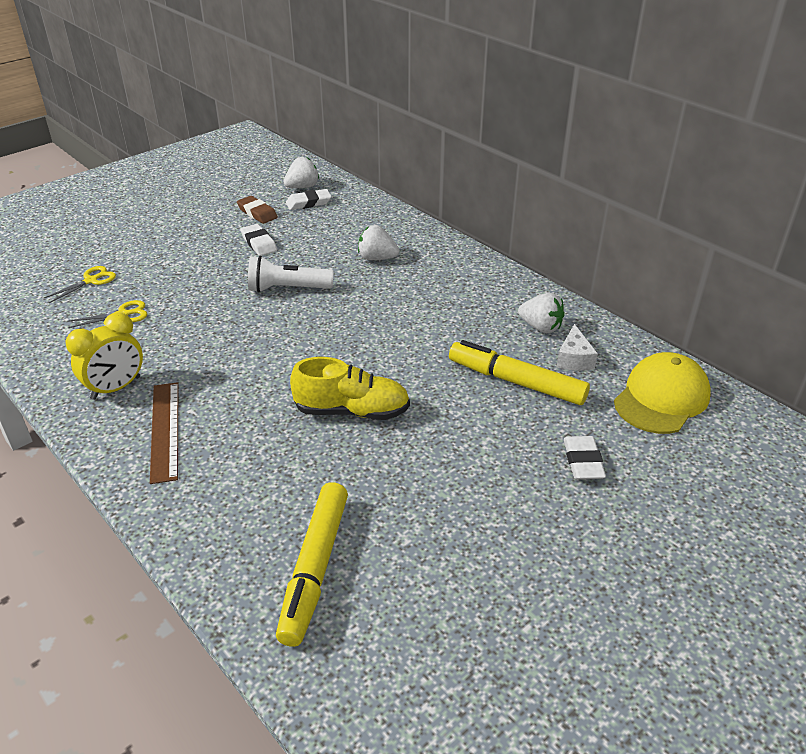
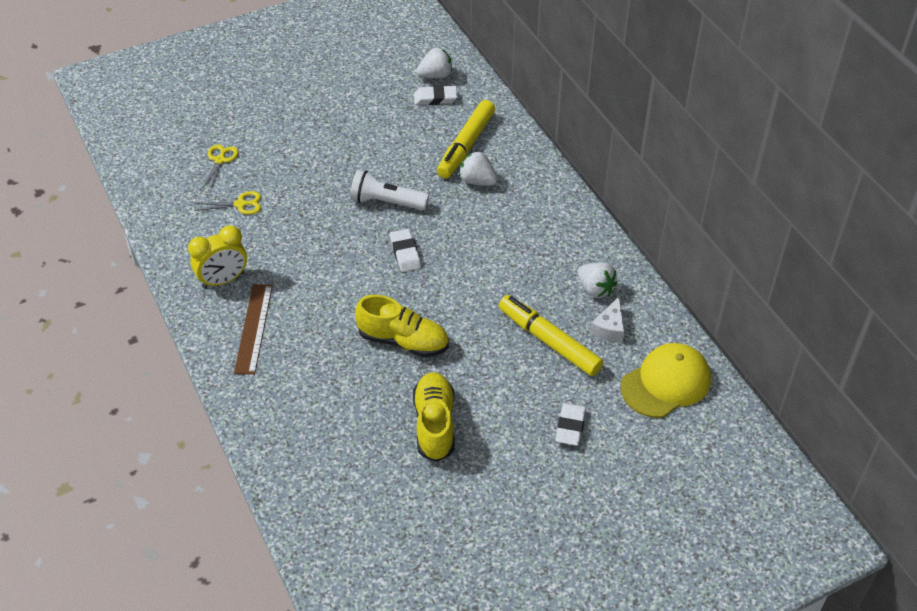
camera: 15 degrees right, 10 degrees up
yellow scissors [44,266,116,303] -> yellow scissors turned 45 degrees counterclockwise [202,145,238,191]
brown eraser [237,196,278,224] -> none
white eraser [240,224,277,256] -> white eraser moved to [390,229,421,272]
yellow marker [276,482,348,647] -> yellow marker moved to [437,100,495,179]
none -> yellow shoe [413,372,454,462]

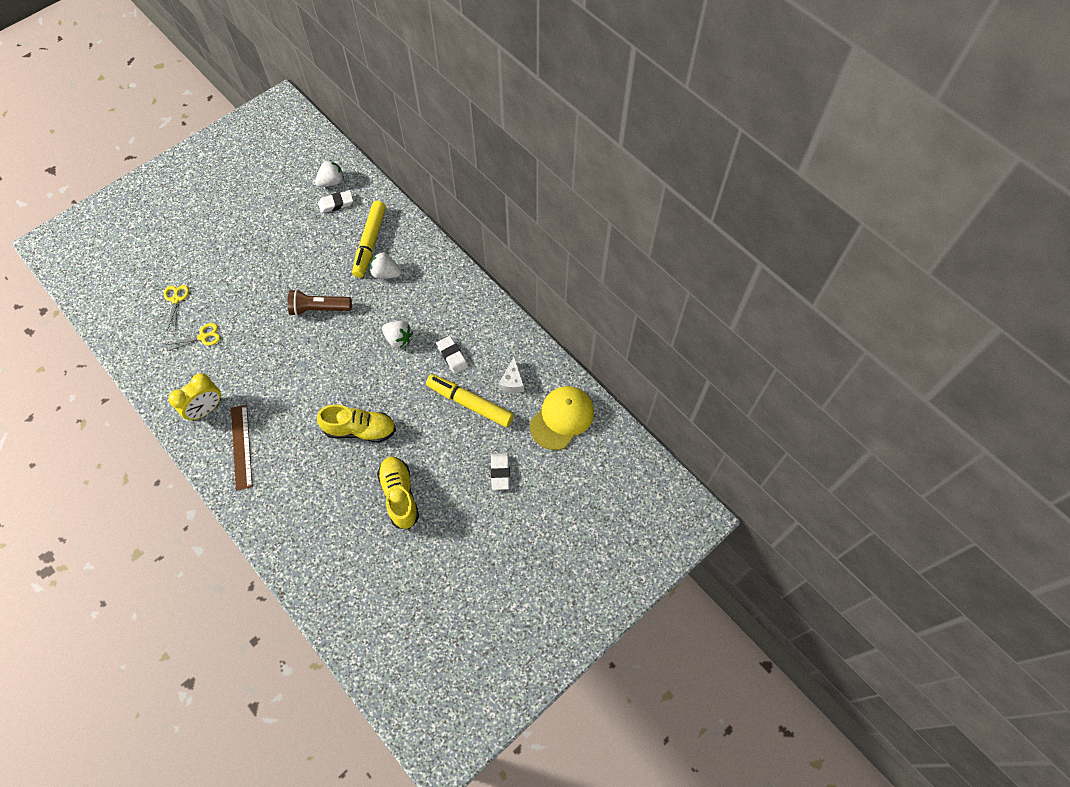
camera: 15 degrees left, 15 degrees up
white flashlight [350,170,429,210] -> brown flashlight [288,289,352,316]
white eraser [390,229,421,272] -> white eraser moved to [436,336,468,374]
white strawberry [578,262,617,298] -> white strawberry moved to [382,321,413,348]

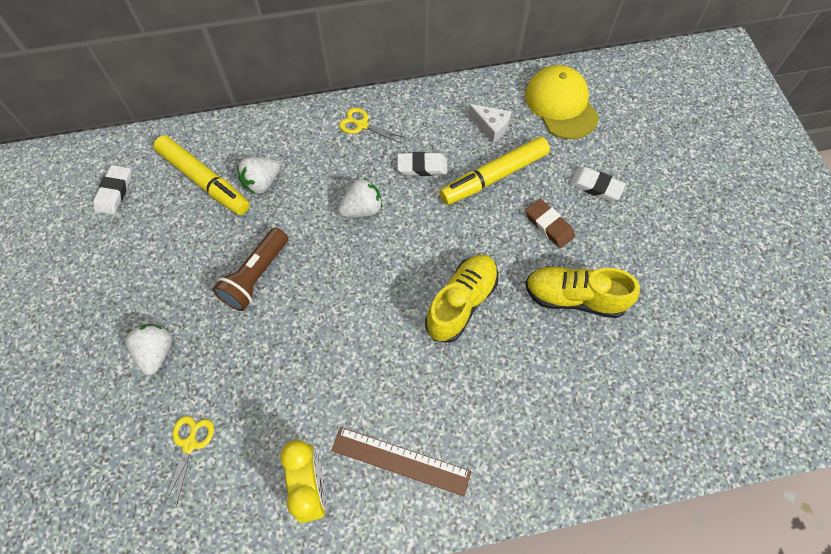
camera: 60 degrees left, 0 degrees up
yellow scissors [164,285,189,329] -> yellow scissors moved to [339,108,406,144]
white strawberry [315,160,344,187] -> white strawberry moved to [125,324,172,375]
none -> brown eraser [525,199,575,249]

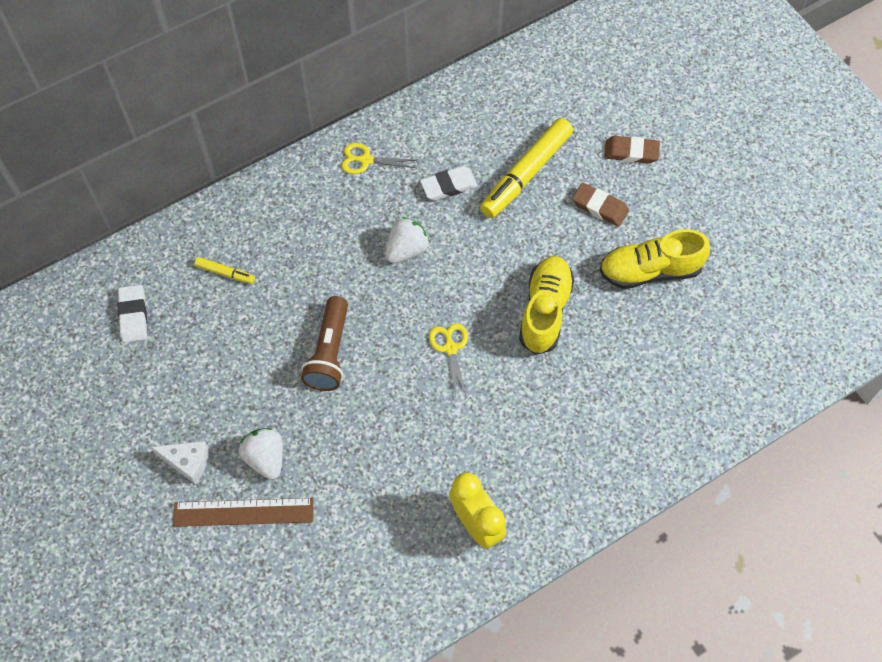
camera: 20 degrees left, 0 degrees up
yellow marker [153,135,250,215] -> yellow marker [195,257,255,284], size x0.46
yellow scissors [163,416,214,506] -> yellow scissors moved to [429,323,468,397]
white strawberry [237,157,280,194] -> none
brown ruler [331,427,471,496] -> brown ruler moved to [173,498,314,527]
white cheese [468,104,512,143] -> white cheese moved to [151,441,209,484]
yellow cap [525,65,599,139] -> none
white eraser [570,167,626,201] -> brown eraser [604,136,660,164]

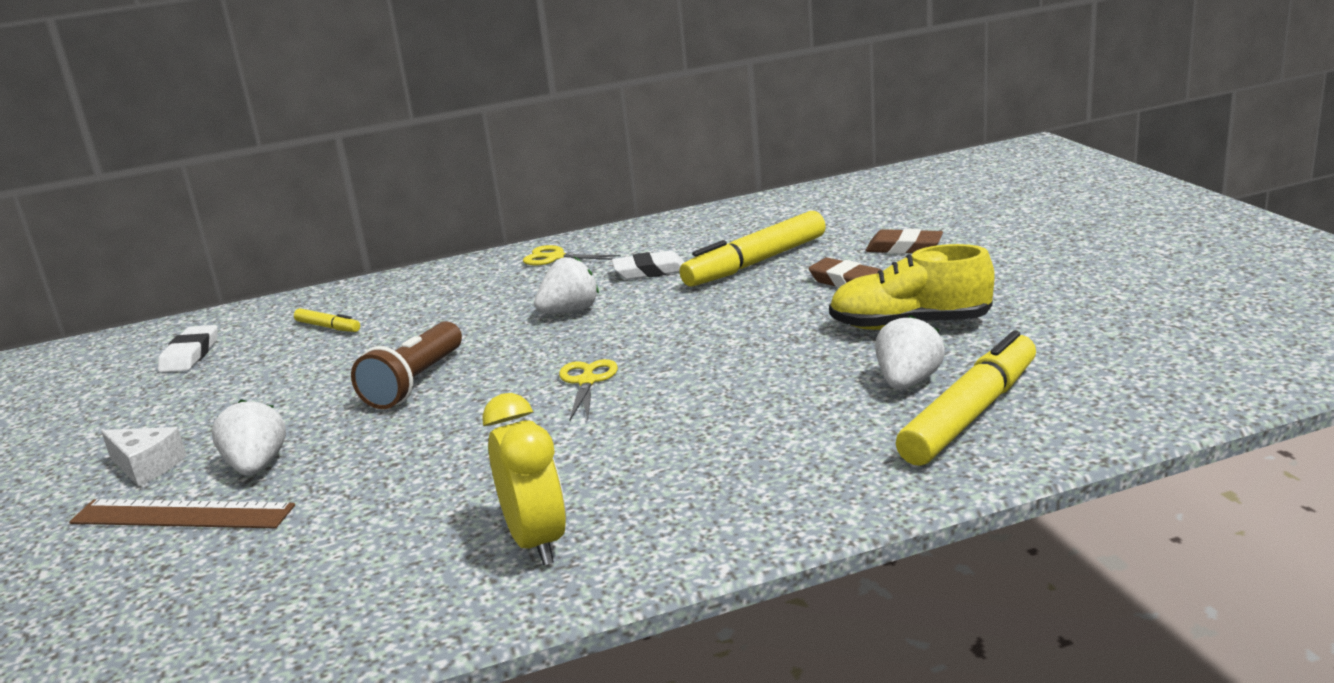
camera: 15 degrees right, 40 degrees down
yellow shoe [519,256,574,355] -> none
none -> white strawberry [876,315,945,390]
none -> yellow marker [896,331,1036,466]

